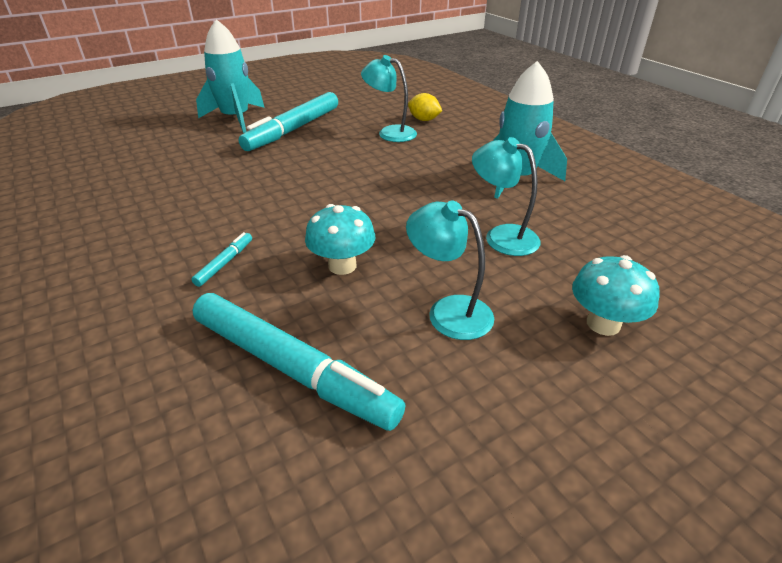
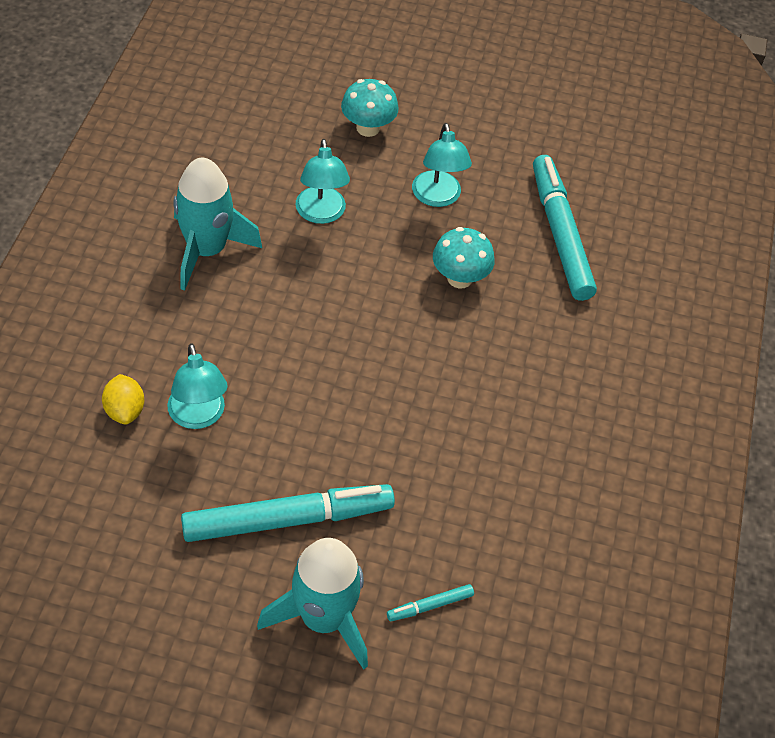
camera: 140 degrees left, 15 degrees up
turquoise marker [191,232,252,287] -> turquoise marker moved to [387,584,474,621]

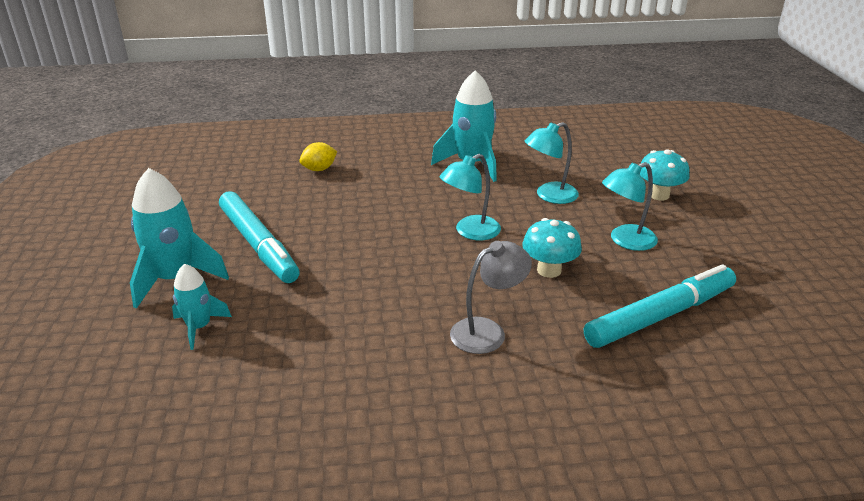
camera: 75 degrees right, 20 degrees down
turquoise lamp [167,343,228,429] -> turquoise lamp moved to [440,154,501,240]
turquoise marker [387,584,474,621] -> turquoise rocket [172,264,232,350]
none -> grey lamp [450,241,532,354]

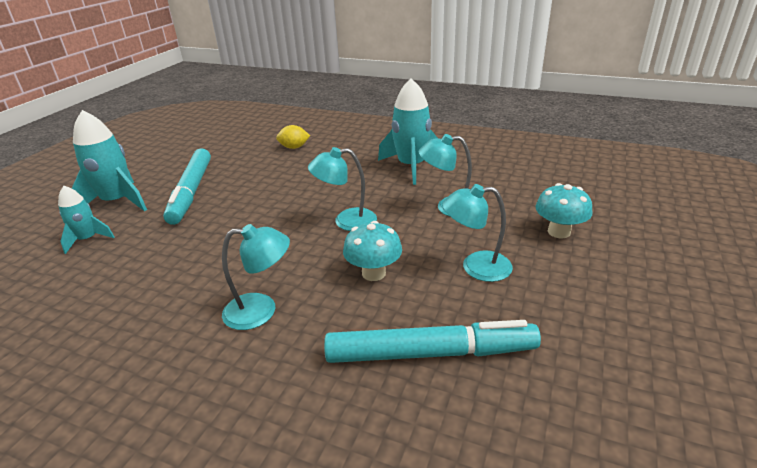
camera: 30 degrees right, 0 degrees up
grey lamp [450,241,532,354] -> turquoise lamp [222,224,290,330]

